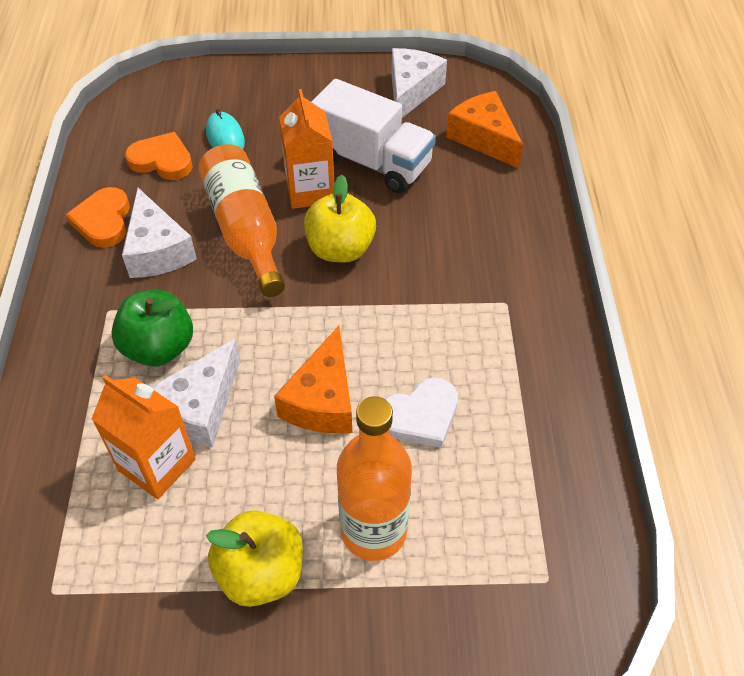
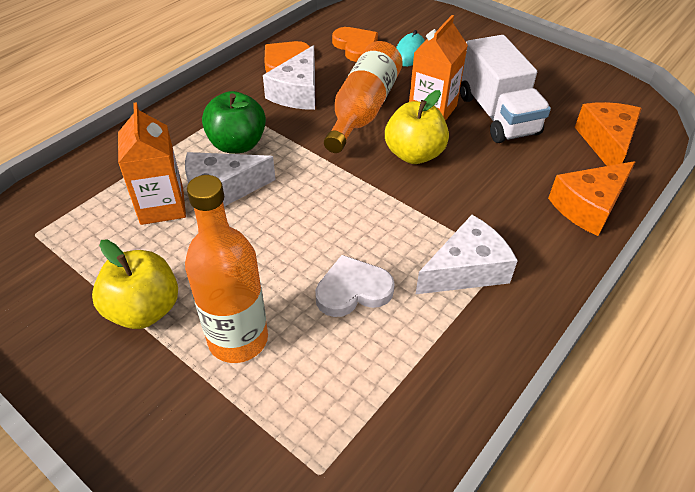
camera: 40 degrees right, 5 degrees down
orange cheese [274,326,352,434] -> orange cheese moved to [548,161,636,236]
white heart [385,377,458,448] -> white heart turned 150 degrees clockwise [315,255,395,317]
white cheese [391,48,447,118] -> white cheese moved to [416,215,518,294]

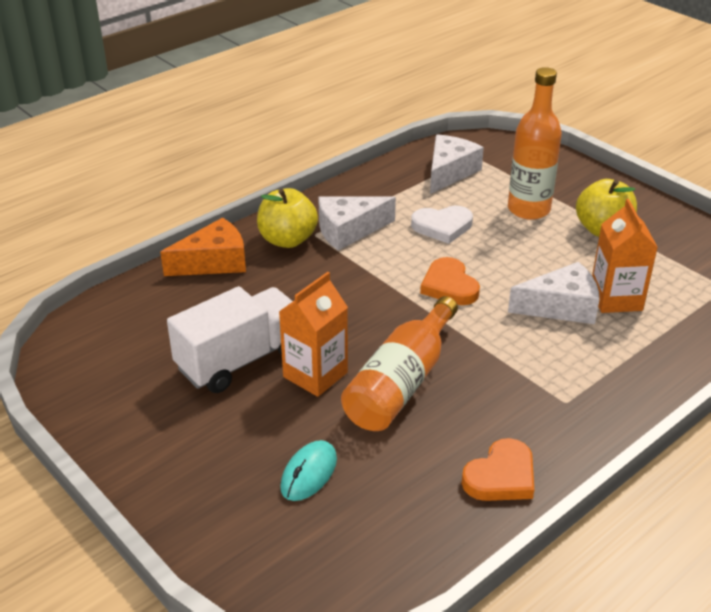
camera: 170 degrees left, 10 degrees down
green apple [202,91,266,154] -> none
white cheese [263,45,315,110] -> white cheese moved to [430,134,484,194]
orange heart [332,27,378,62] -> orange heart moved to [420,257,480,305]
yellow apple [385,90,449,164] -> yellow apple moved to [257,188,318,248]
white truck [460,35,551,143] -> white truck turned 60 degrees clockwise [167,286,293,393]
orange cheese [575,102,642,166] -> none

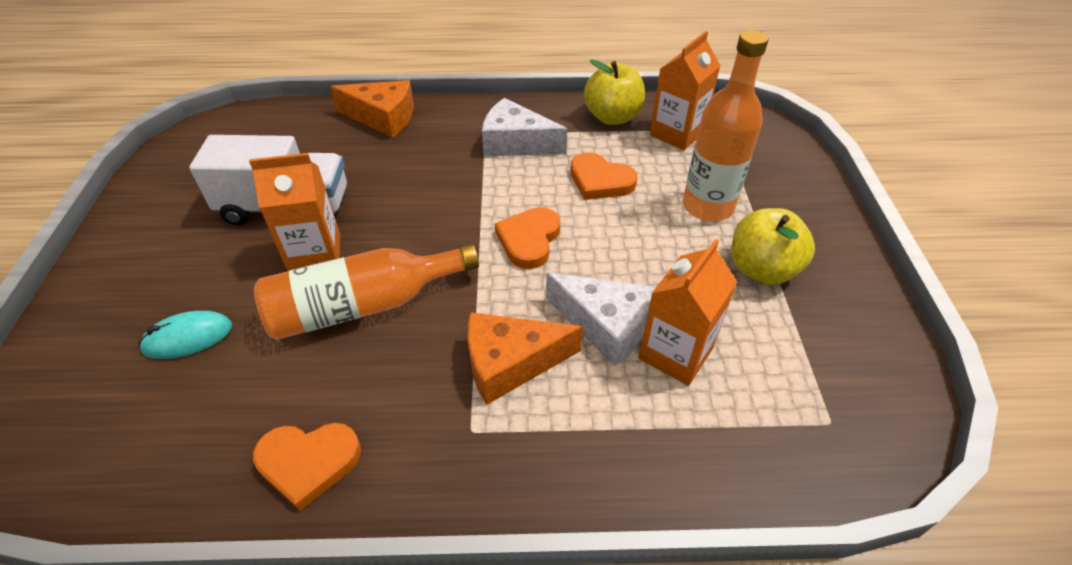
camera: 40 degrees right, 10 degrees up
yellow apple [257,188,318,248] -> yellow apple moved to [584,59,645,125]
white heart [411,206,473,244] -> orange heart [570,152,638,200]
white cheese [430,134,484,194] -> orange carton [650,31,721,150]
none -> orange cheese [468,312,583,405]

